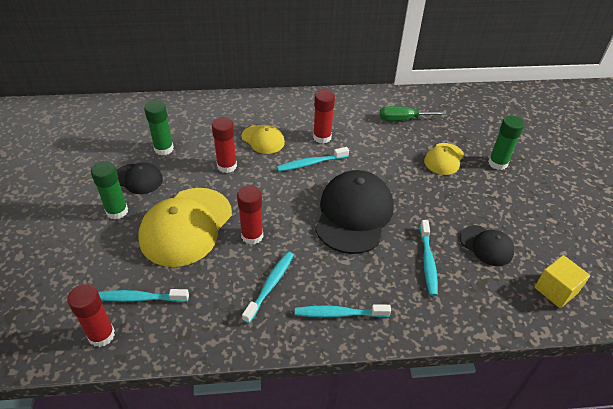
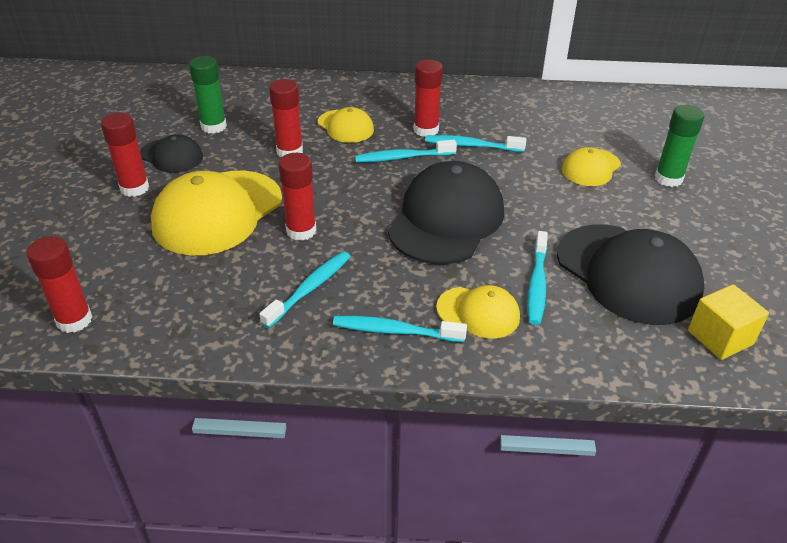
camera: 10 degrees right, 5 degrees down
green glue stick [91,161,128,220] -> red glue stick [101,113,149,197]
turquoise toothbrush [98,289,189,302] -> turquoise toothbrush moved to [425,135,526,152]
green screwdriver [380,106,447,121] -> none
black cap [460,225,515,266] -> black cap [557,224,704,325], size x1.91
none -> yellow cap [436,285,520,338]

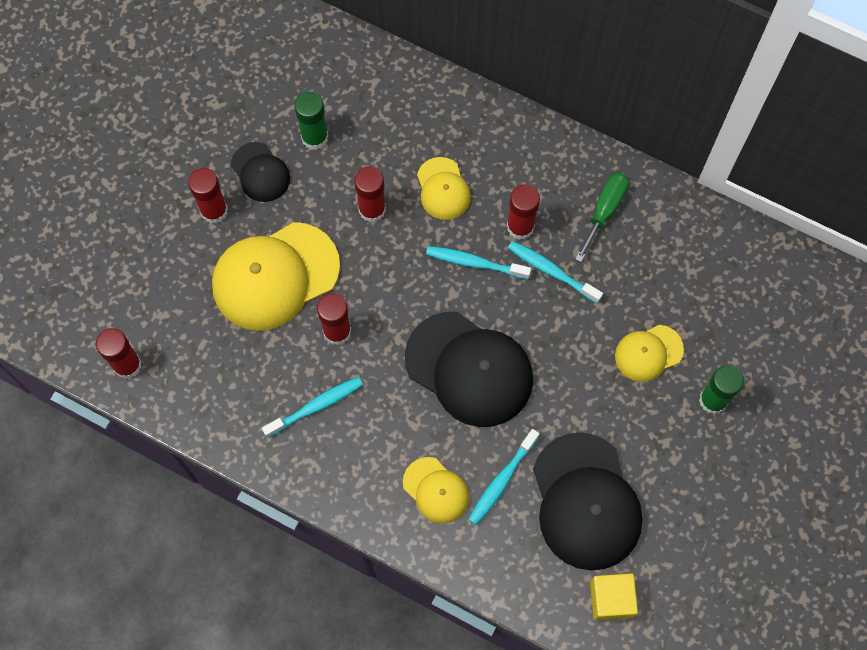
camera: 25 degrees right, 30 degrees up
turquoise toothbrush [333,316,467,342] -> none
black cap [388,161,504,264] -> black cap turned 75 degrees clockwise [405,312,533,427]
none -> green screwdriver [575,172,629,262]

